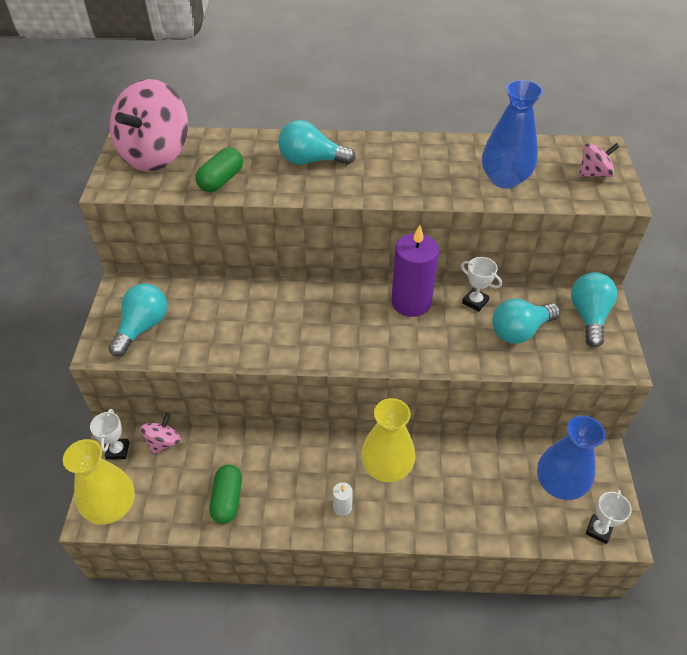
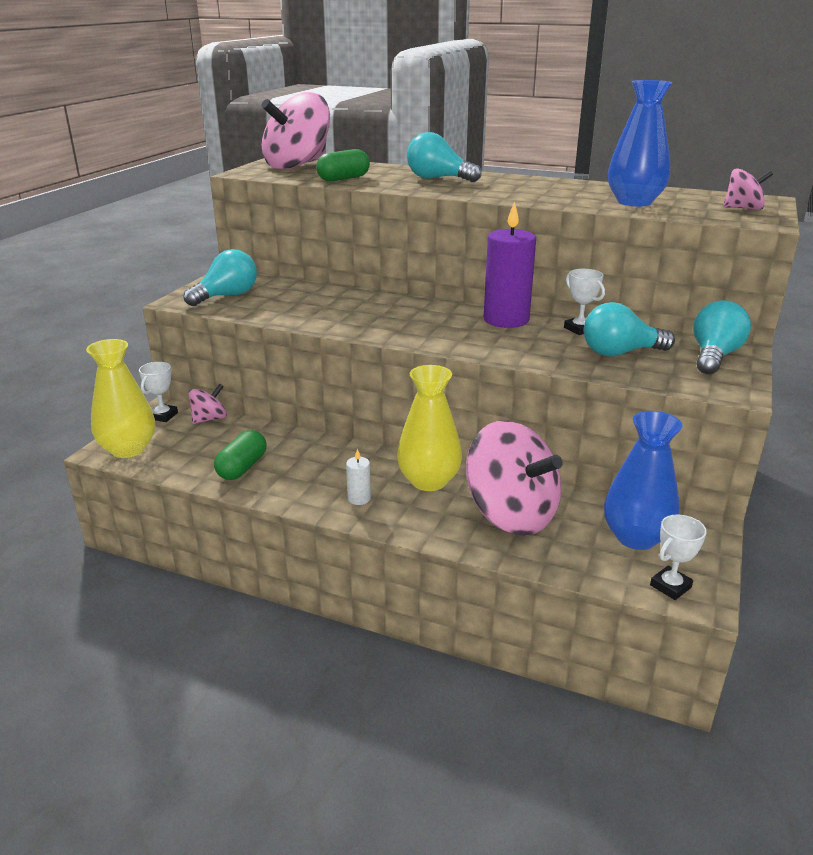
camera: 20 degrees right, 20 degrees down
none -> pink spinning top [466,420,563,536]

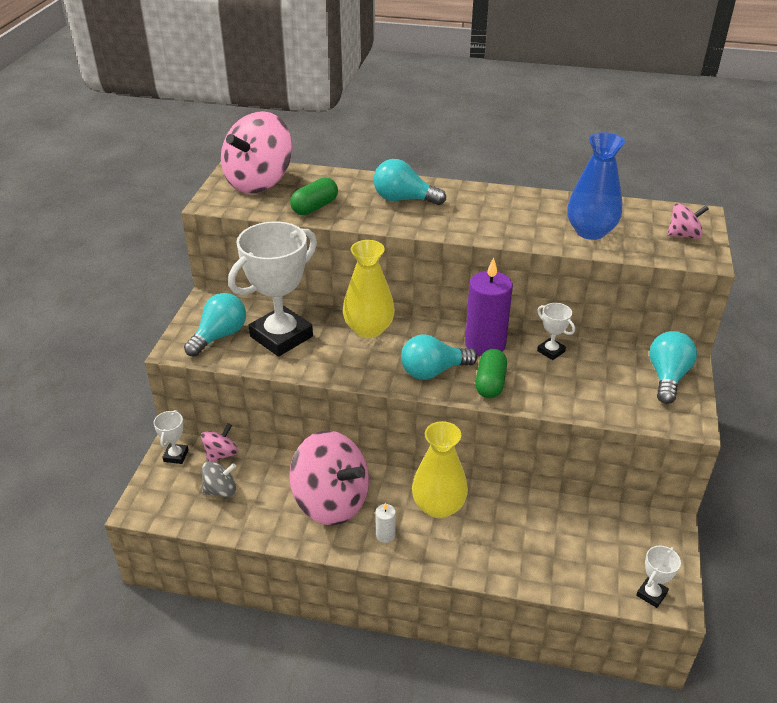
camera: 10 degrees left, 10 degrees up
yellow vase [86,339,155,458] -> yellow vase moved to [343,240,395,338]
green capsule [214,430,267,480] -> green capsule moved to [475,349,507,398]
pink spinning top [466,420,563,536] -> pink spinning top moved to [289,430,369,525]
turquoise light bulb [584,302,675,356] -> turquoise light bulb moved to [401,334,477,380]
blue vase [604,411,683,550] -> none
none -> grey spinning top [202,461,236,497]
none -> white trophy [228,222,317,357]

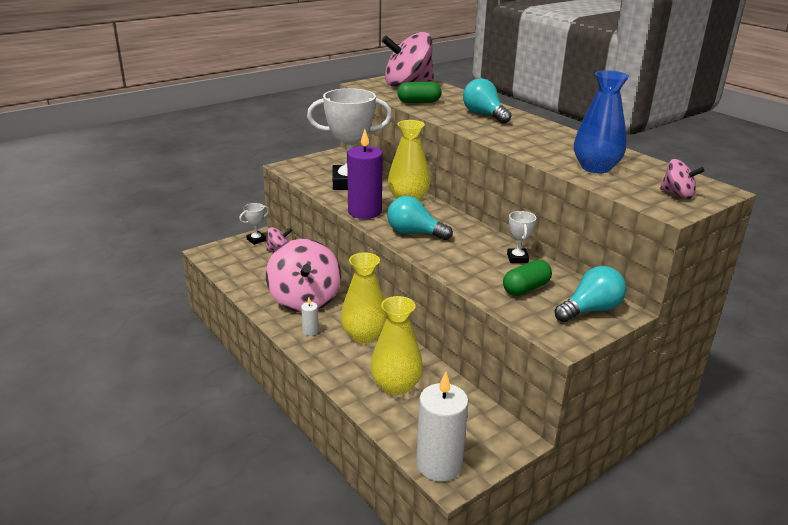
camera: 40 degrees right, 10 degrees down
turquoise light bulb [184,293,246,357] -> none
grey spinning top [202,461,236,497] -> none
purple candle [465,257,513,356] -> purple candle moved to [347,129,383,219]
green capsule [475,349,507,398] -> green capsule moved to [503,260,552,296]
white trophy [636,546,681,608] -> white candle [416,372,469,482]
none -> yellow vase [370,296,423,395]

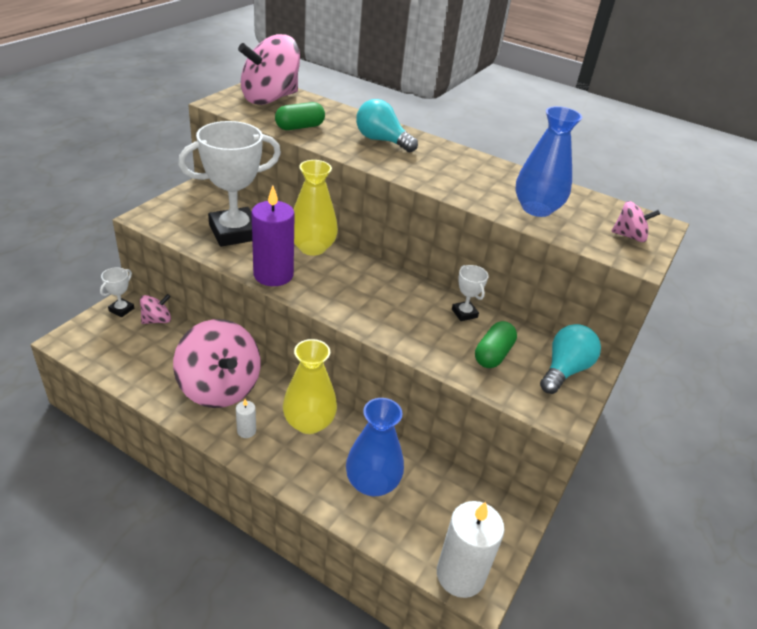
camera: 25 degrees left, 10 degrees up
yellow vase [370,296,423,395] -> blue vase [346,398,404,496]
turquoise light bulb [387,196,453,240] -> none

